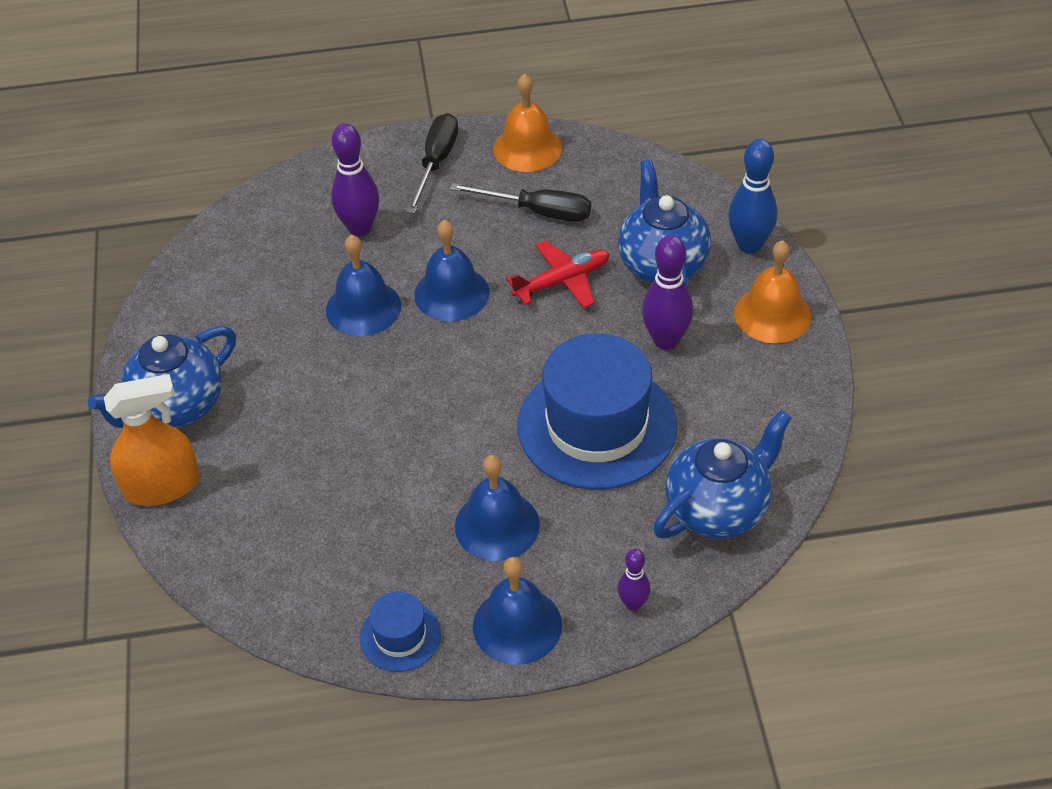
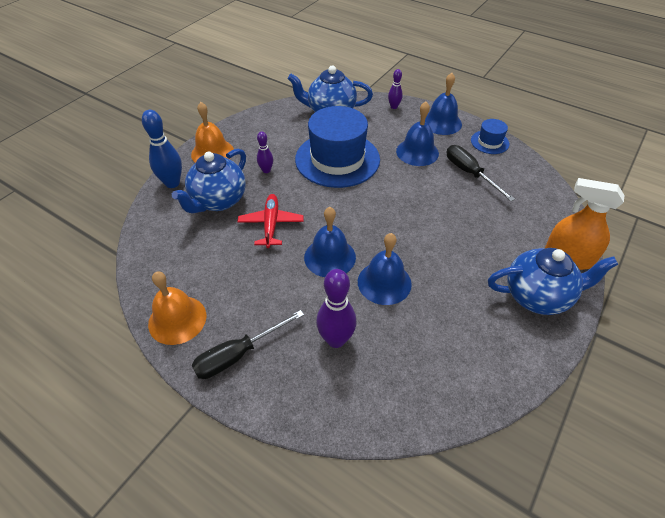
camera: 140 degrees left, 0 degrees up
black screwdriver [450,183,591,222] -> black screwdriver moved to [447,145,515,201]
red plane [506,240,610,308] -> red plane turned 75 degrees clockwise [237,194,304,248]
purple bowling pin [642,235,693,350] -> purple bowling pin [257,132,273,173], size x0.57

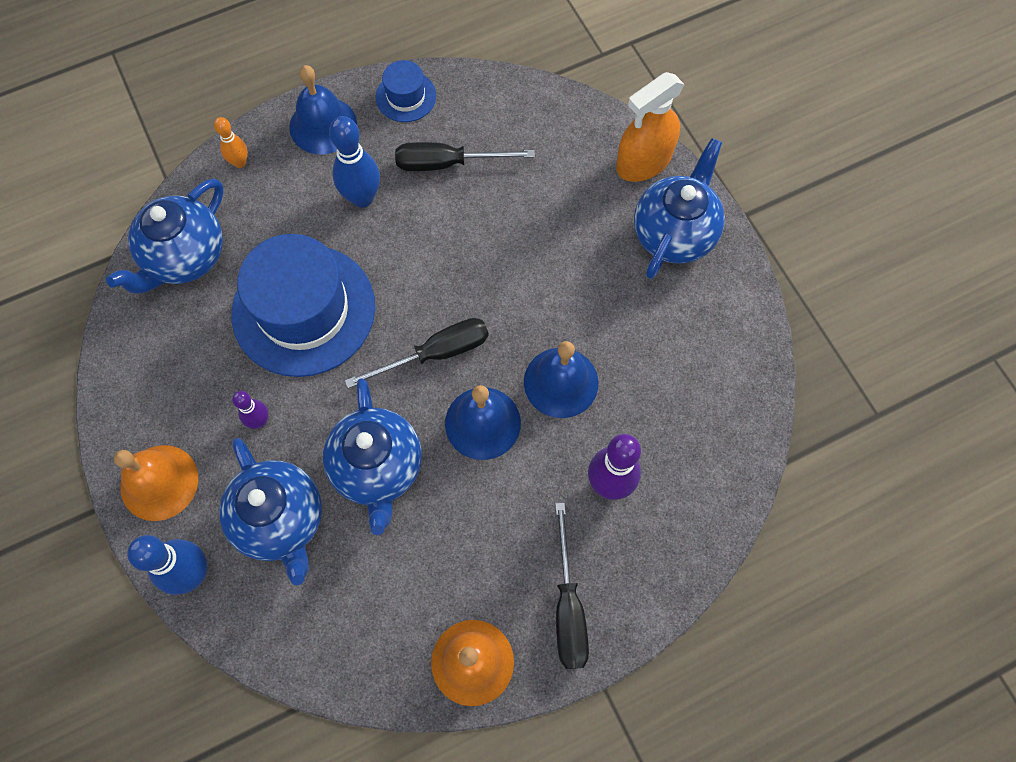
camera: 60 degrees left, 20 degrees up
red plane [237,194,304,248] -> blue teapot [323,378,422,535]
purple bowling pin [388,69,403,109] -> orange bowling pin [214,117,248,168]
blue bell [396,102,439,166] -> blue bowling pin [329,116,380,208]
none -> black screwdriver [345,318,489,388]

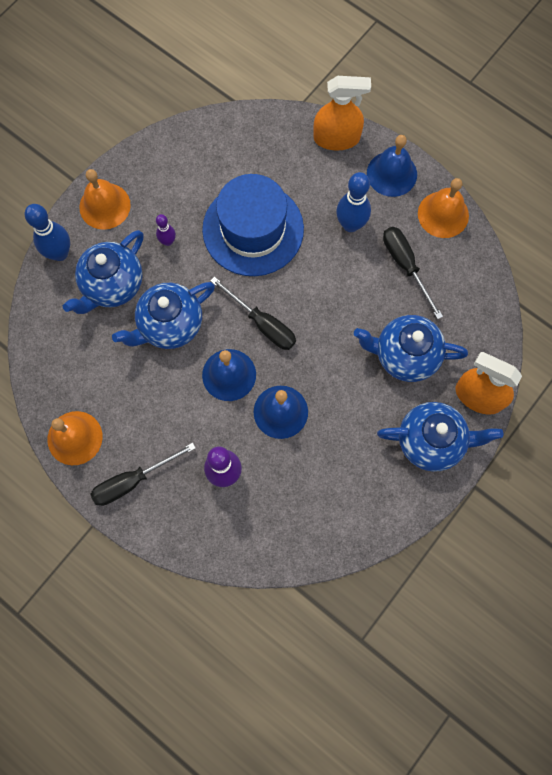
camera: 65 degrees right, 5 degrees up
blue teapot [106,179,224,294] -> blue teapot moved to [354,315,468,382]
orange bowling pin [214,117,248,168] -> orange spray bottle [313,76,371,151]
blue hat [376,60,436,122] -> orange bell [418,178,469,238]

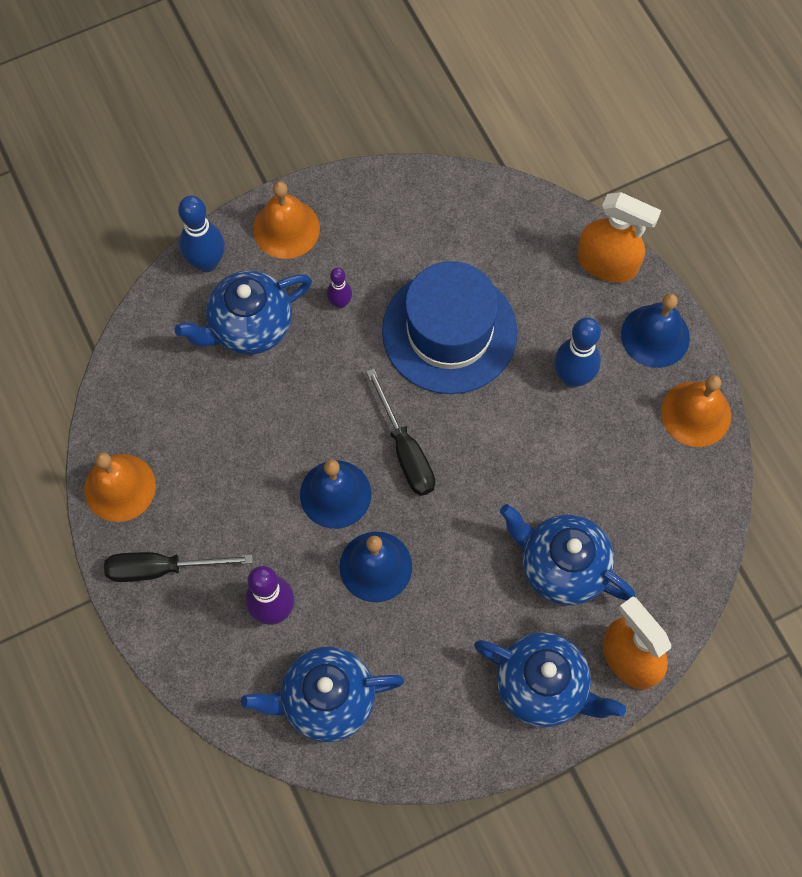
camera: 25 degrees right, 5 degrees down
blue teapot [112,282,215,349] -> blue teapot moved to [241,646,405,742]
black screwdriver [383,227,443,319] -> none

